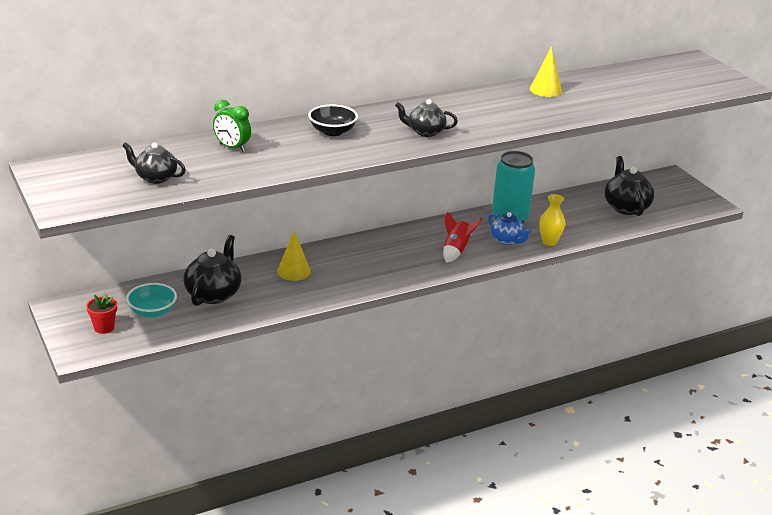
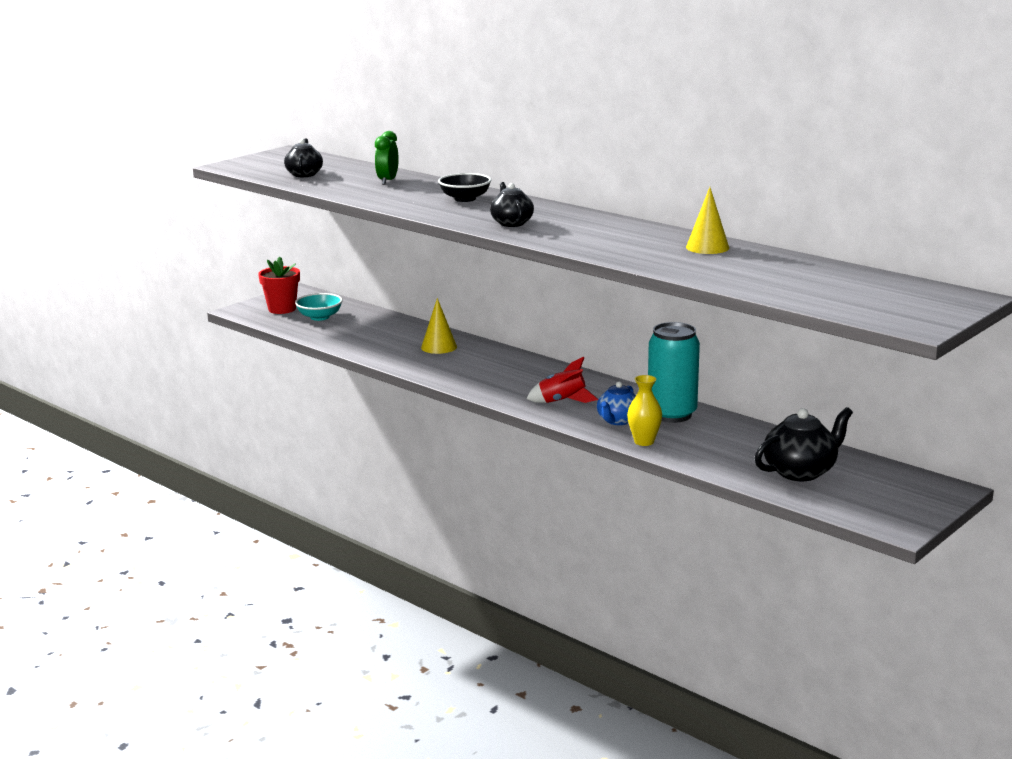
camera: 70 degrees right, 10 degrees down
red flower pot [86,294,117,334] -> red flower pot [258,257,300,314], size x1.51
black teapot [183,235,242,306] -> none

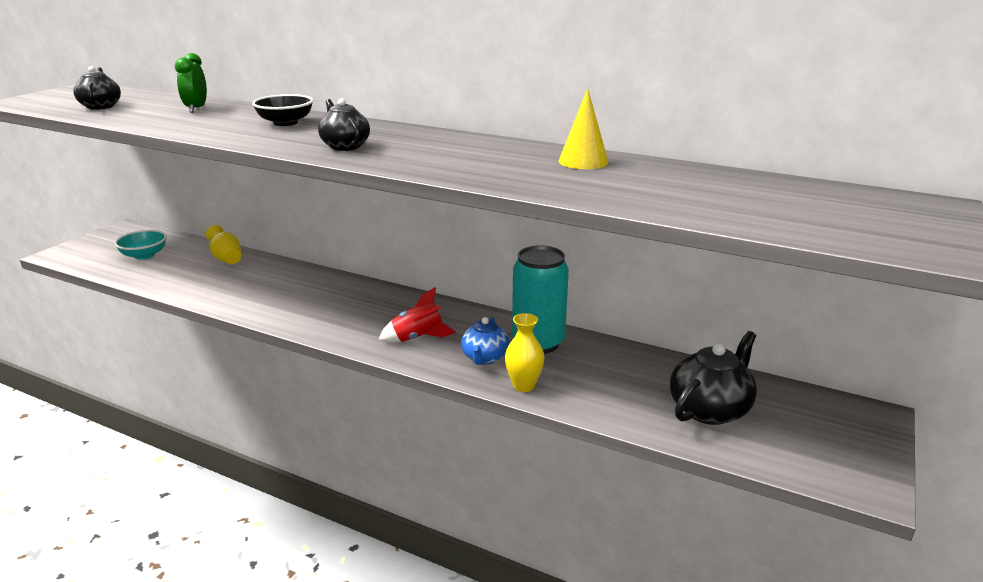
camera: 15 degrees left, 5 degrees up
red flower pot [258,257,300,314] -> none
yellow cone [421,298,457,354] -> none
none -> yellow vase [206,225,241,264]

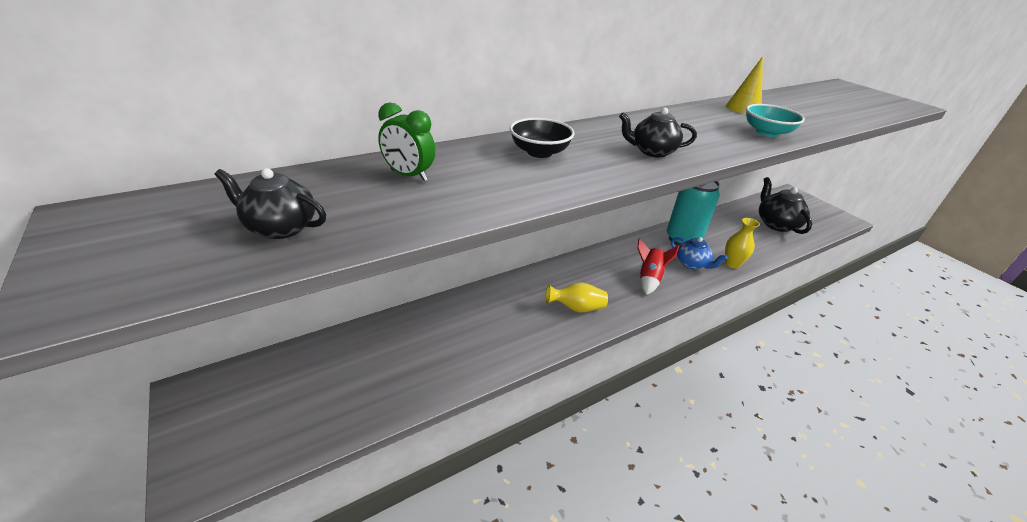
camera: 60 degrees left, 10 degrees up
turquoise bowl [114,230,167,260] -> turquoise bowl moved to [746,104,805,137]
yellow vase [206,225,241,264] -> yellow vase moved to [546,282,608,312]

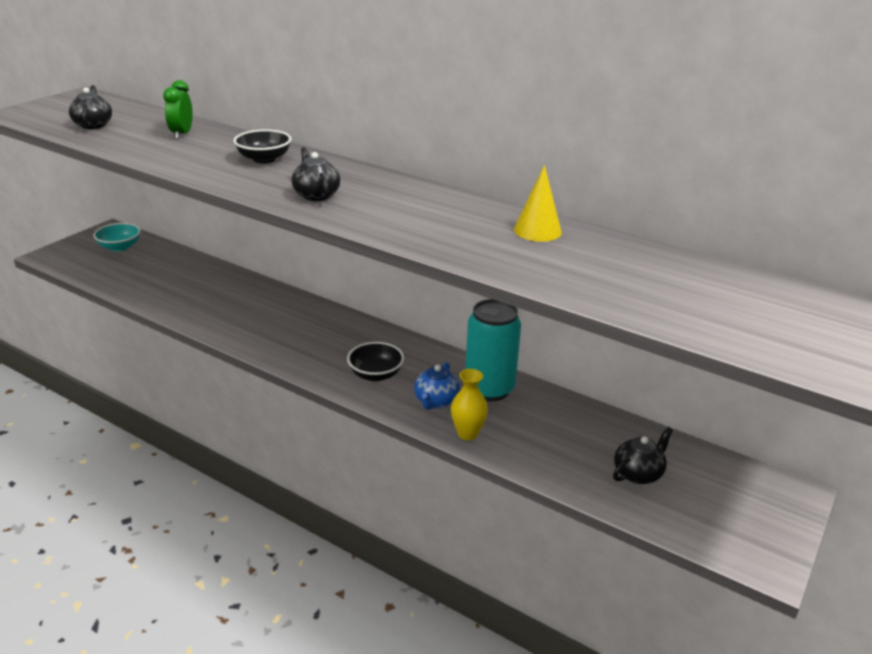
camera: 65 degrees right, 5 degrees down
yellow vase [546,282,608,312] -> none
red rocket [637,238,679,295] -> black bowl [347,342,404,381]
turquoise bowl [746,104,805,137] -> turquoise bowl moved to [93,223,141,251]
black teapot [759,177,812,234] -> black teapot [613,427,673,484], size x0.65

